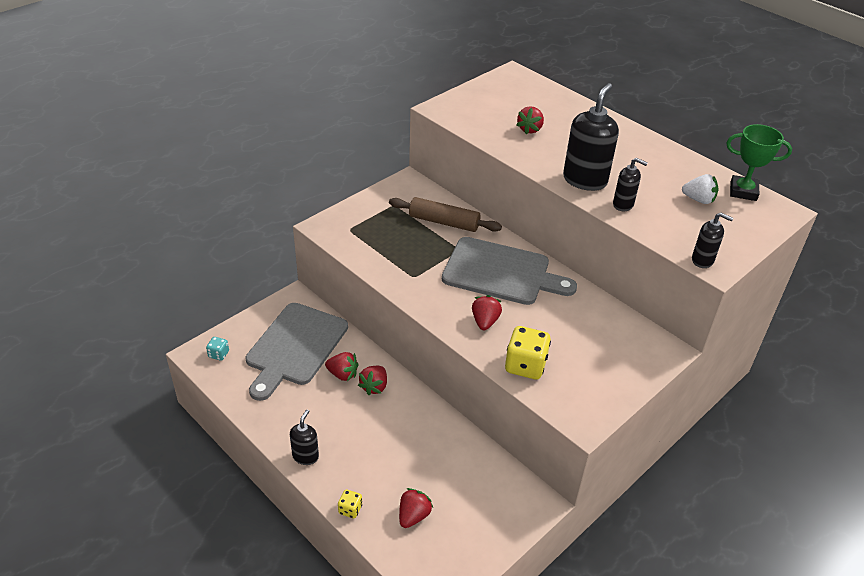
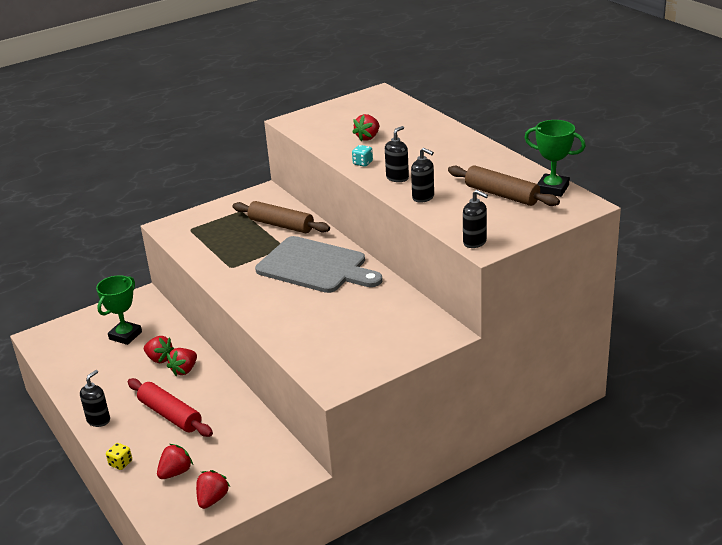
camera: 15 degrees right, 10 degrees down
turquoise dice [206,337,229,361] -> turquoise dice moved to [352,145,373,167]
grey cutting board [246,303,348,401] -> green trophy [96,275,142,345]
red strawberry [472,295,502,330] -> red strawberry moved to [196,470,230,509]
yellow dice [505,326,551,380] -> none
black soap dispenser [563,83,619,191] -> black soap dispenser [385,126,409,182], size x0.55
white strawberry [682,174,718,204] -> brown rolling pin [448,165,560,206]
none -> red rolling pin [128,378,213,437]

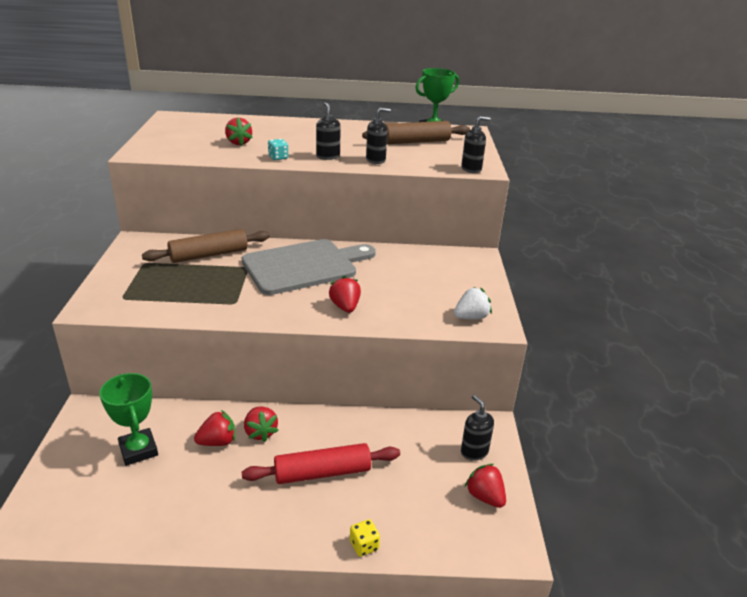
camera: 60 degrees left, 0 degrees up
black soap dispenser [80,370,110,427] -> black soap dispenser moved to [461,395,494,461]
red strawberry [157,444,193,479] -> red strawberry moved to [329,276,361,313]
none -> white strawberry [454,287,492,319]

